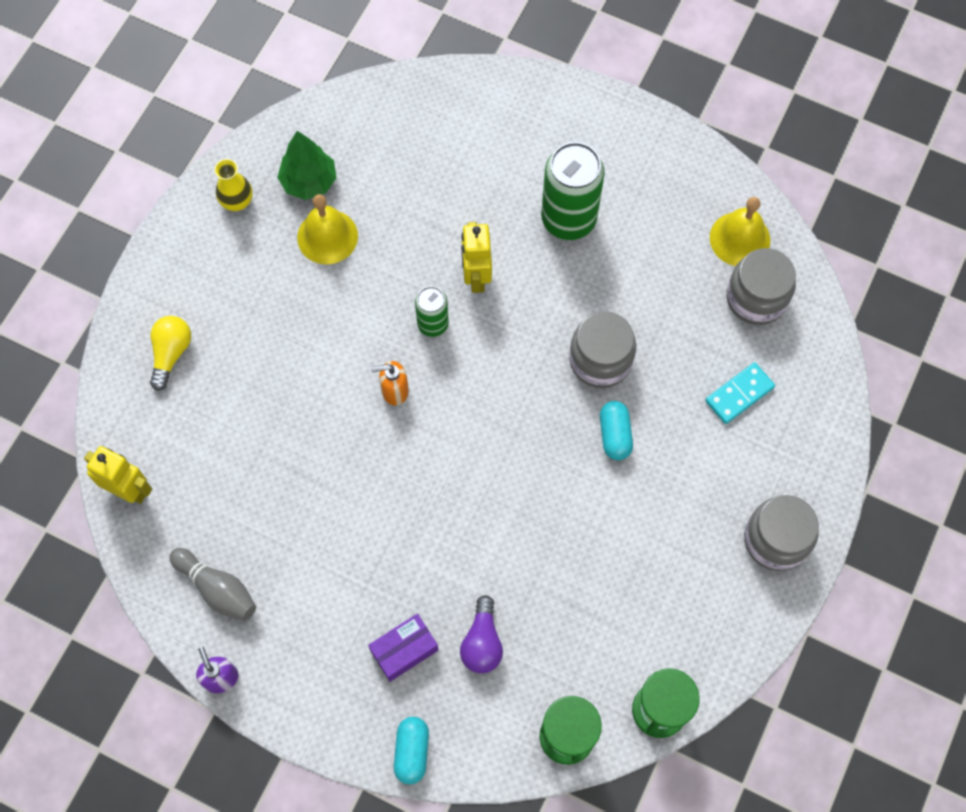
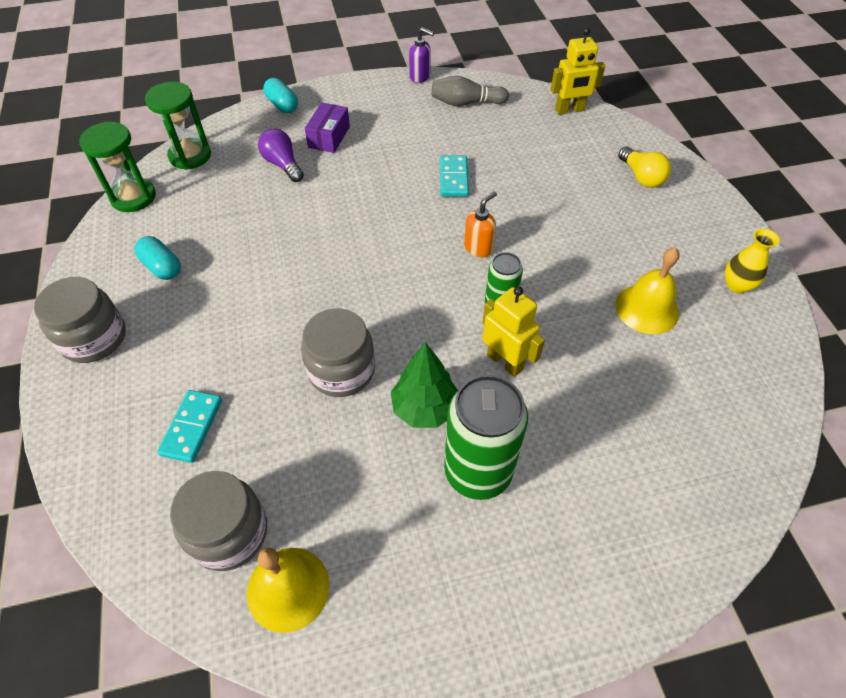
camera: 140 degrees right, 15 degrees down
green tree [277,131,336,200] -> green tree moved to [391,342,458,428]
turquoise capsule [600,401,633,460] -> turquoise capsule moved to [135,236,181,280]
none -> turquoise domino [440,155,469,197]

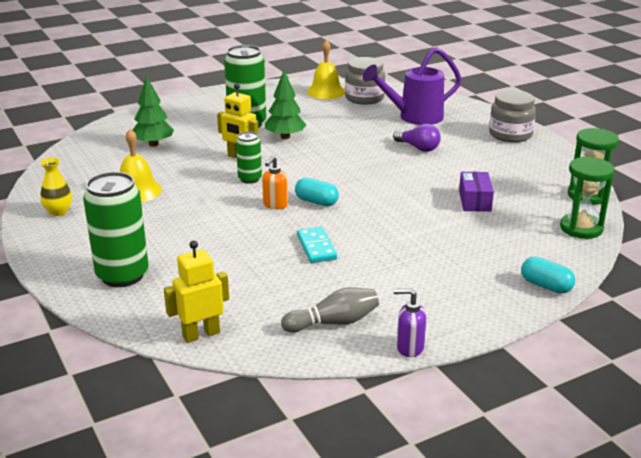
camera: 165 degrees right, 25 degrees down
turquoise capsule [135,236,181,280] -> turquoise capsule moved to [295,178,339,206]
turquoise domino [157,390,222,463] -> purple watering can [363,47,462,125]
purple light bulb [258,128,304,182] -> purple light bulb moved to [393,124,441,152]
grey jar [301,308,375,397] -> none
purple box [305,102,350,153] -> purple box moved to [459,172,494,212]
yellow light bulb [618,146,671,188] -> green can [83,172,148,287]
none -> green tree [133,76,174,147]

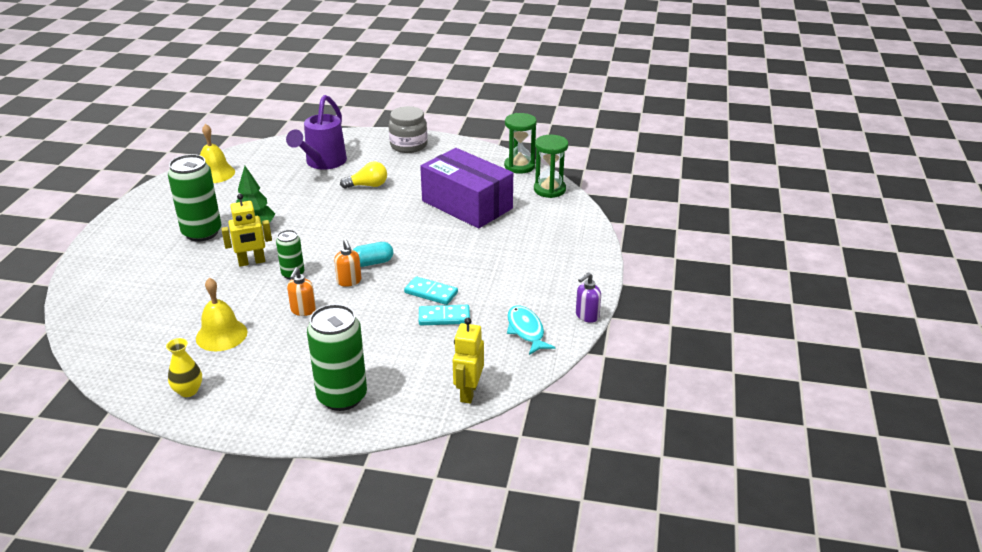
camera: 50 degrees left, 5 degrees up
green tree [133,76,174,147] -> none
grey bowling pin [281,287,379,332] -> turquoise fish [507,306,556,355]
grey jar [345,57,385,105] -> none
purple light bulb [393,124,441,152] -> yellow light bulb [340,162,387,189]
purple box [459,172,494,212] -> purple box [420,148,513,228], size x2.21
turquoise capsule [521,257,575,294] -> none
none -> orange soap dispenser [287,267,316,316]
none -> turquoise domino [419,305,470,325]

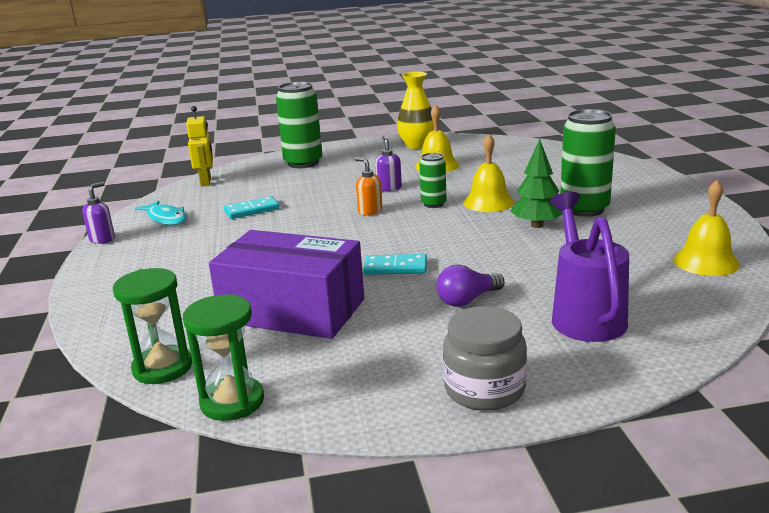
camera: 160 degrees right, 10 degrees down
yellow vase [166,338,202,397] -> yellow vase [397,72,434,149], size x1.57
yellow robot [221,194,272,267] -> yellow bell [464,134,514,212]
orange soap dispenser [287,267,316,316] -> purple soap dispenser [375,136,402,191]
yellow light bulb [340,162,387,189] -> purple light bulb [436,265,504,307]
turquoise capsule [353,242,393,267] -> none
turquoise domino [404,276,458,305] -> turquoise domino moved to [364,254,427,275]

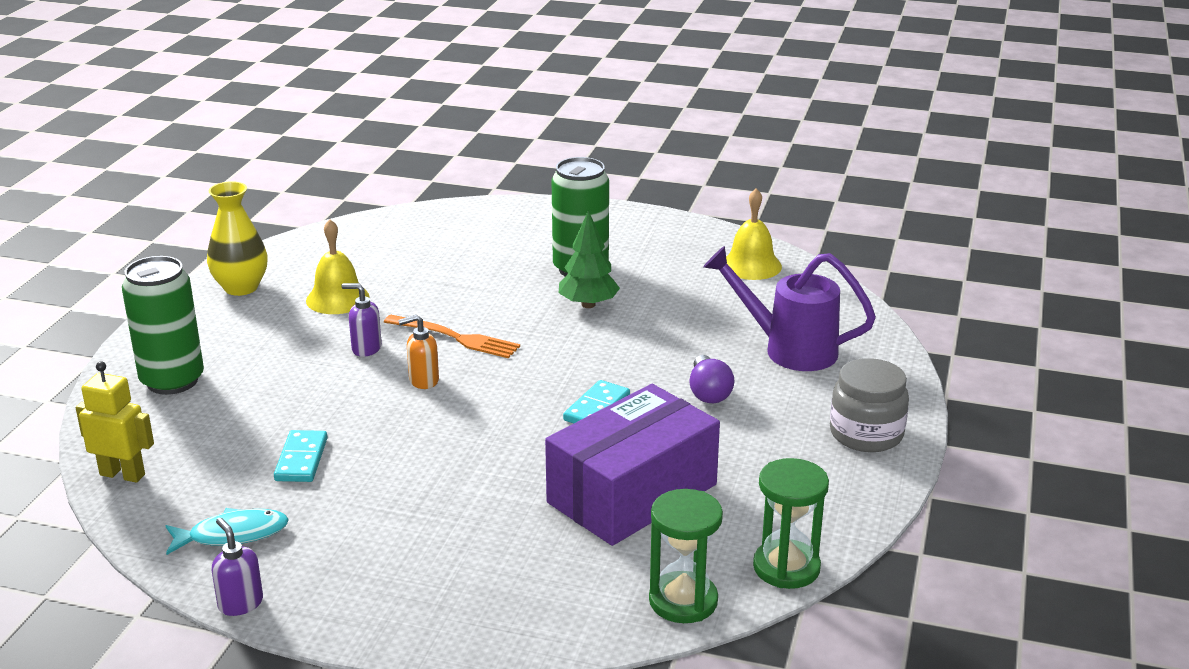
camera: 65 degrees left, 5 degrees up
green can [420,153,447,208] -> orange fork [384,315,520,358]
yellow bell [464,134,514,212] -> none

